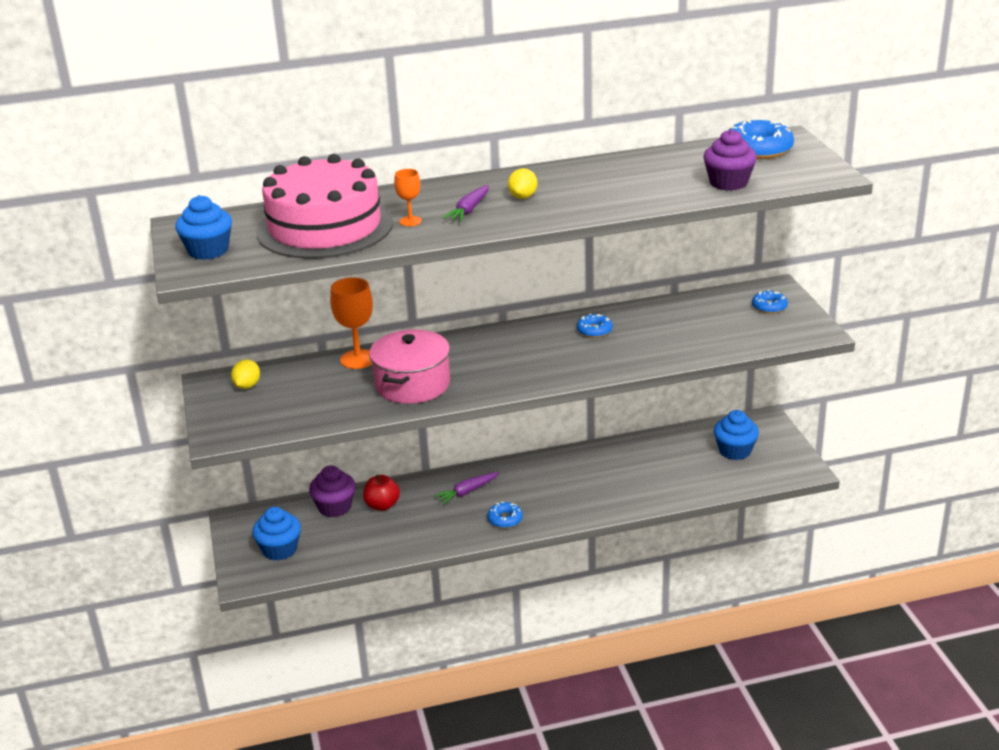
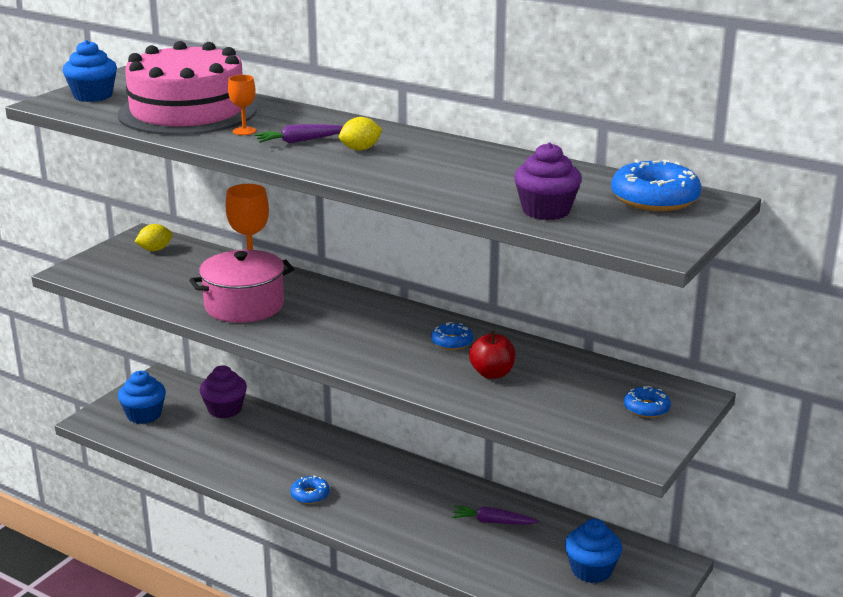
camera: 45 degrees right, 5 degrees down
red apple [363,475,400,511] -> red apple moved to [469,331,516,379]
purple carrot [434,472,499,505] -> purple carrot moved to [452,505,539,524]

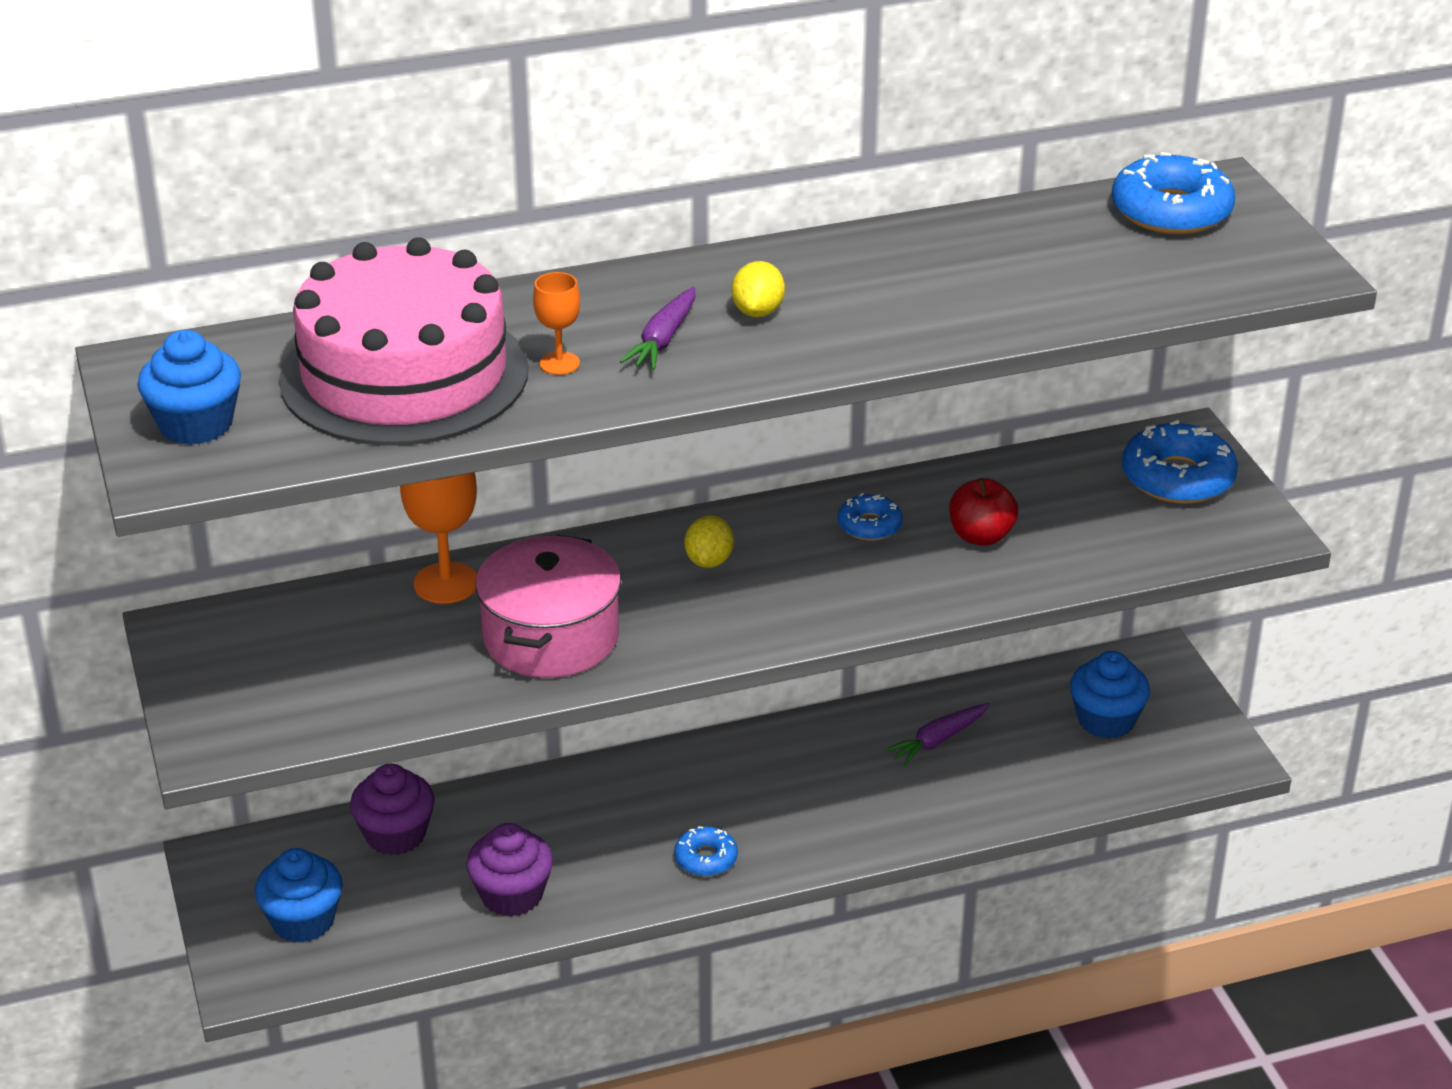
camera: 50 degrees left, 10 degrees up
yellow lemon [135,224,173,251] -> yellow lemon moved to [685,516,734,568]
purple cupcake [514,142,582,220] -> purple cupcake moved to [466,823,553,917]
blue donut [624,386,671,418] -> blue donut [1122,420,1238,504], size x1.81

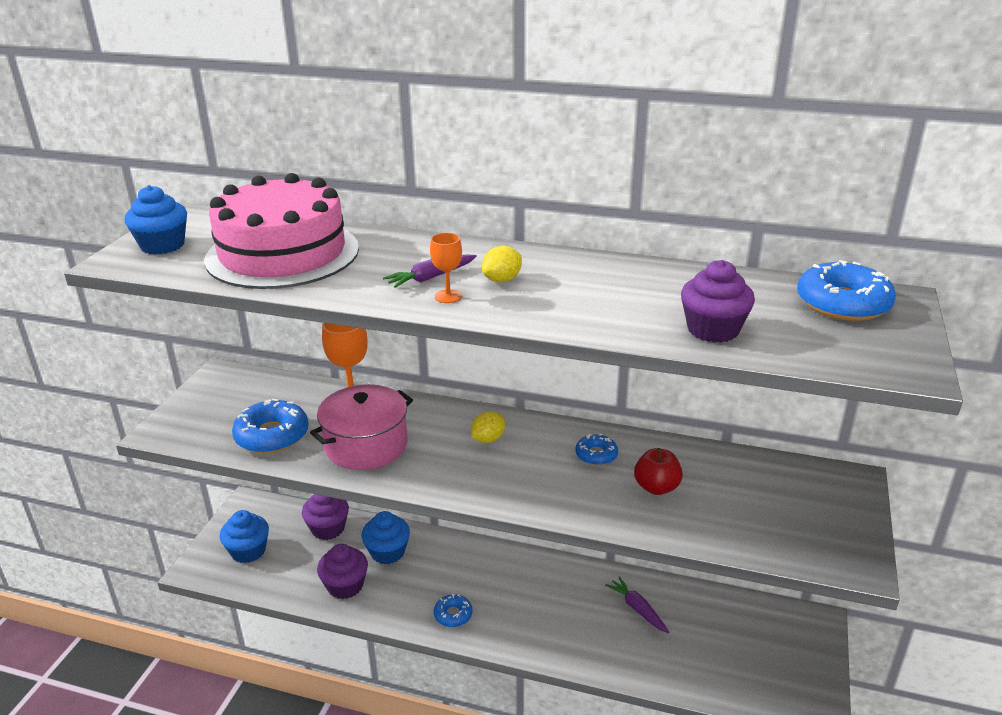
camera: 35 degrees right, 5 degrees down
orange goblet [533,272,580,375] -> orange goblet moved to [430,233,462,303]
purple carrot [884,703,990,766] -> purple carrot turned 60 degrees clockwise [605,576,669,634]
blue cupcake [1070,651,1150,739] -> blue cupcake moved to [362,511,410,564]
blue donut [1122,420,1238,504] -> blue donut moved to [232,399,309,454]
none -> purple cupcake [681,260,755,343]

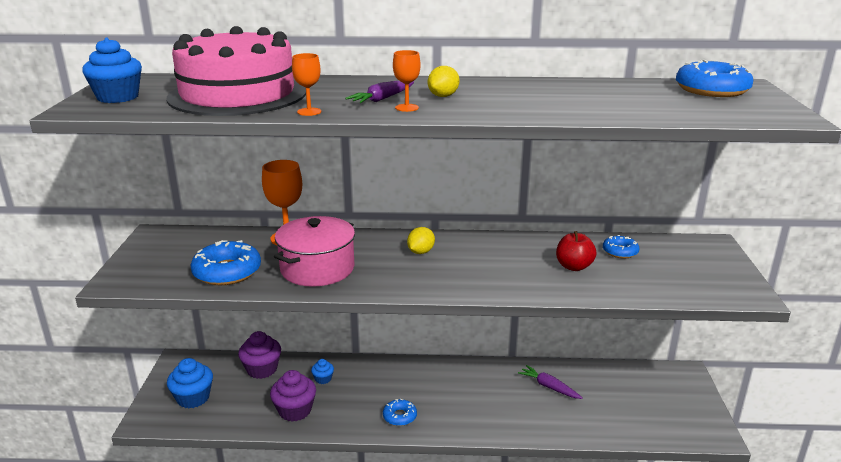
camera: 15 degrees left, 5 degrees down
blue cupcake [362,511,410,564] -> blue cupcake [311,359,334,384], size x0.53
blue donut [576,434,618,466] -> blue donut moved to [603,235,639,258]
purple cupcake [681,260,755,343] -> none
none -> orange goblet [292,53,321,116]

